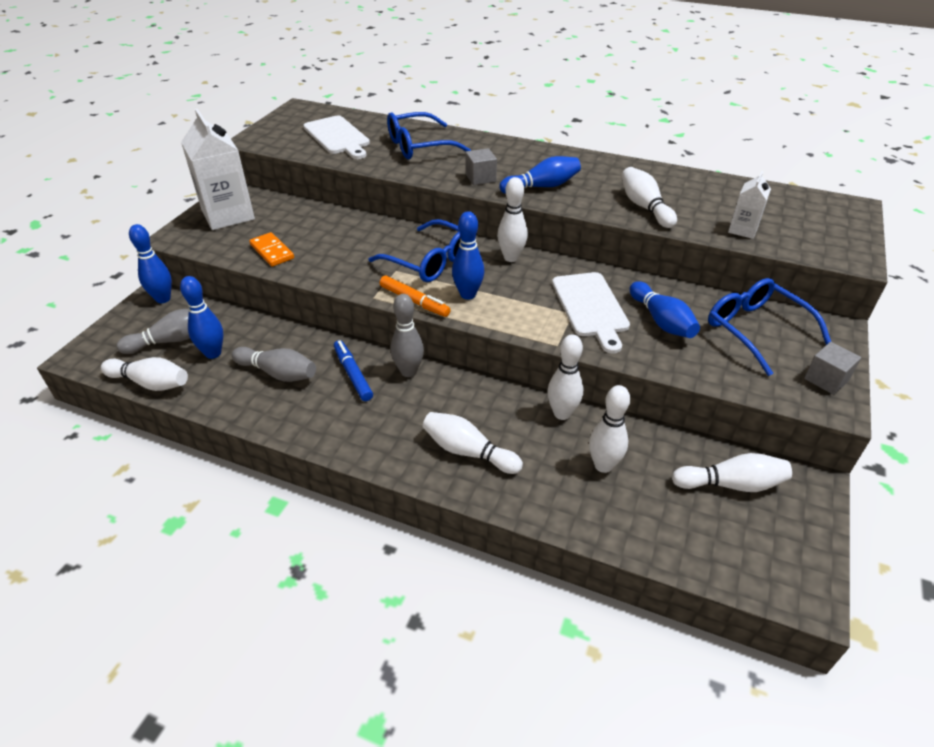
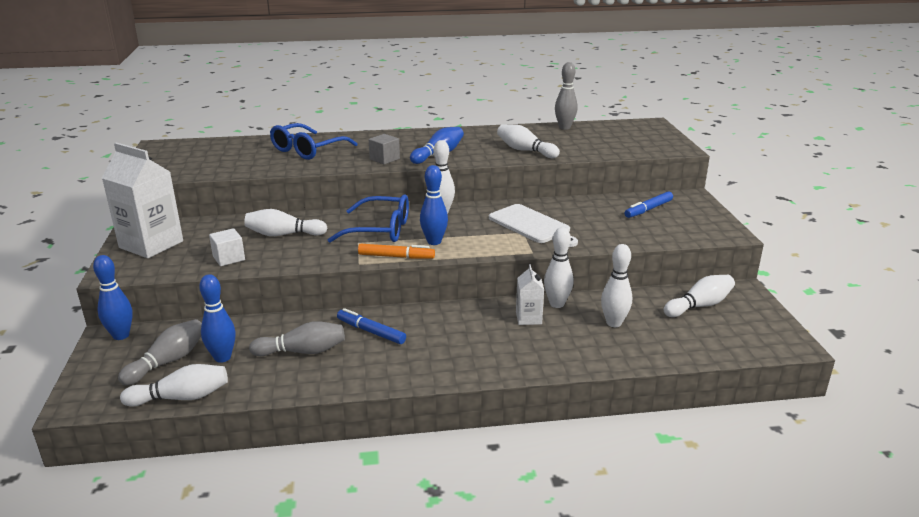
camera: 30 degrees left, 15 degrees down
orange domino [249,232,294,266] -> white cube [209,228,245,266]
white cutting board [303,115,370,159] -> none
grey bowling pin [390,294,424,377] -> grey bowling pin moved to [555,62,577,130]
white bowling pin [423,412,523,474] -> white bowling pin moved to [244,209,328,236]
blue bowling pin [630,281,700,338] -> none
blue glasses [708,278,831,376] -> blue marker [625,191,673,218]
white carton [728,171,771,239] -> white carton moved to [516,264,544,325]
grey cube [804,342,861,395] -> none

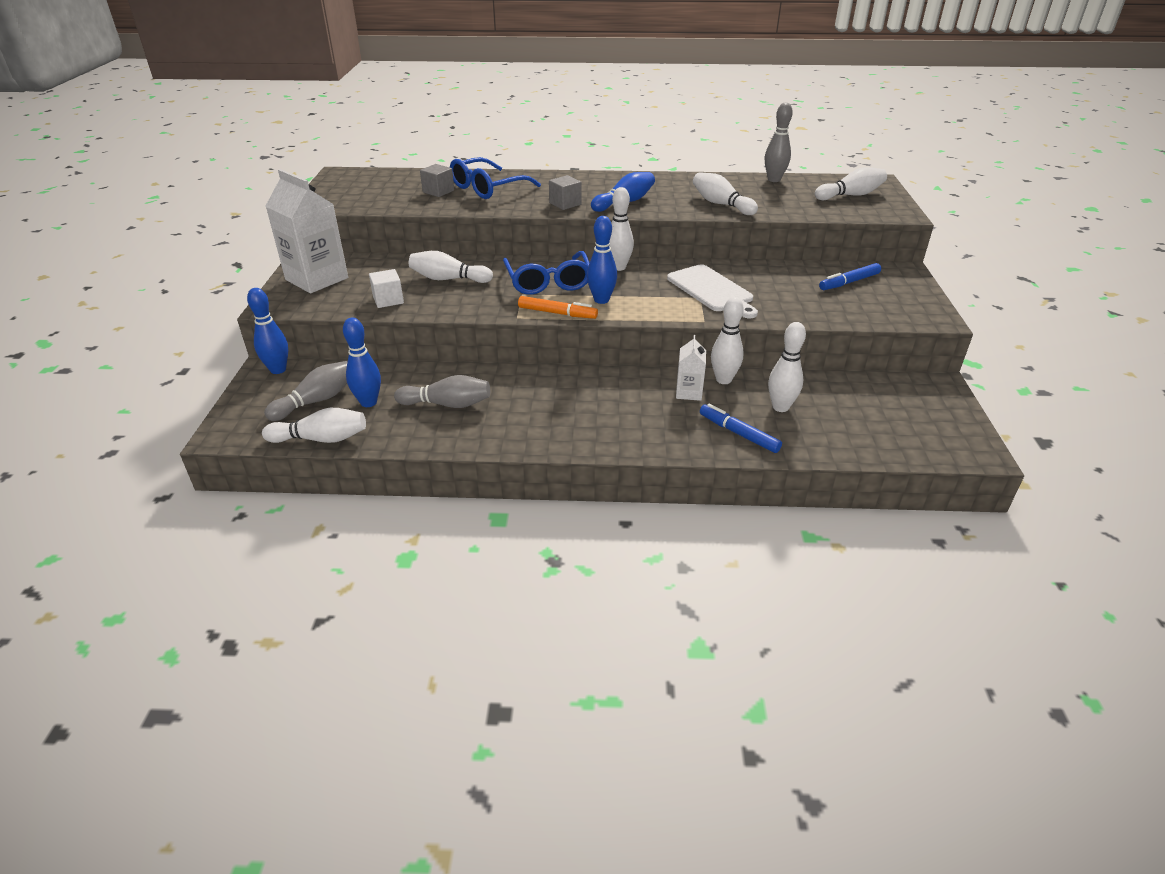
camera: 10 degrees right, 10 degrees up
blue glasses [328,194,409,242] -> blue glasses turned 60 degrees clockwise [503,251,589,295]
blue marker [337,308,406,344] -> blue marker moved to [700,404,782,453]
white bowling pin [664,275,735,317] -> white bowling pin moved to [815,167,887,200]
none -> grey cube [420,164,454,197]

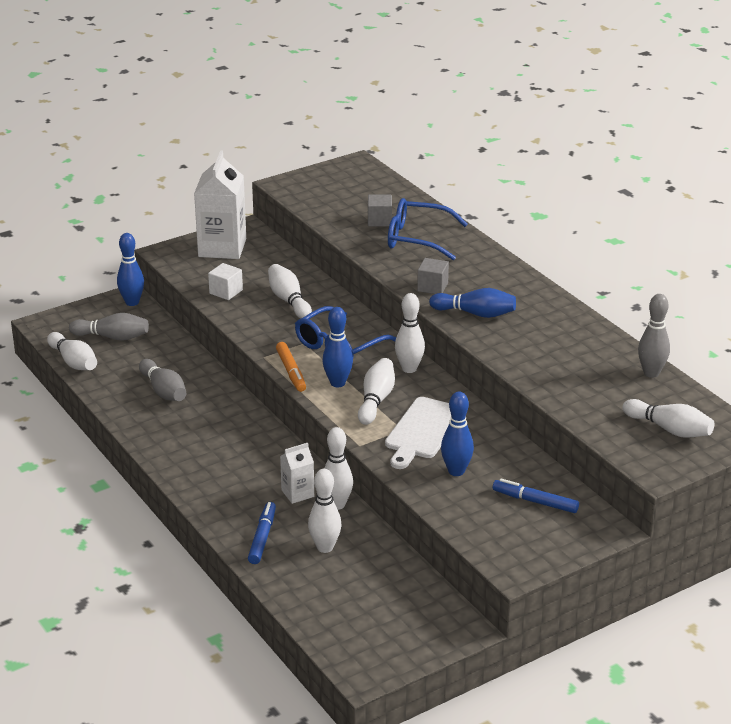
camera: 55 degrees right, 5 degrees down
blue bowling pin [343,318,381,407] -> blue bowling pin moved to [441,392,474,476]
white bowling pin [693,172,758,215] -> white bowling pin moved to [358,358,395,425]

